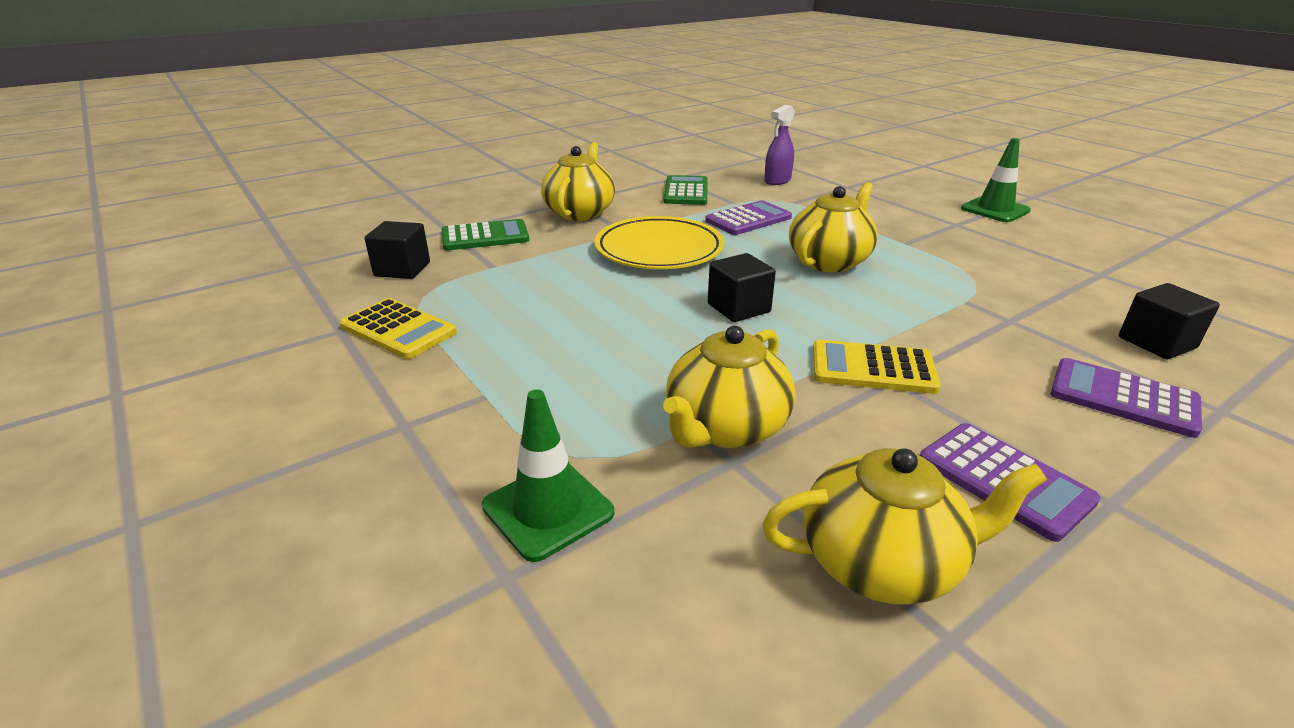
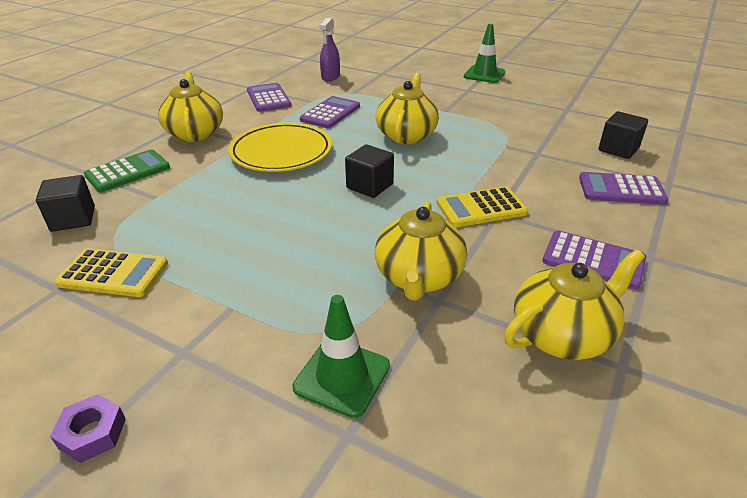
camera: 25 degrees left, 5 degrees up
green calculator [663,175,708,205] -> purple calculator [247,83,291,112]
none -> purple nut [50,394,126,463]

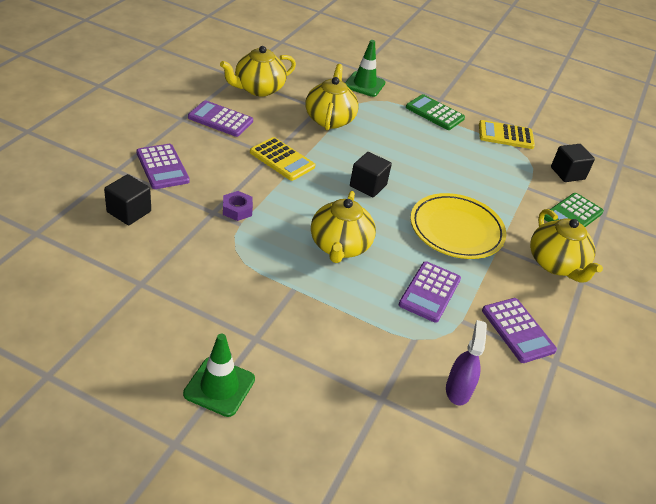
camera: 170 degrees right, 5 degrees up
purple nut [50,394,126,463] -> purple nut moved to [223,191,253,221]
yellow calculator [437,187,528,227] -> yellow calculator turned 60 degrees clockwise [250,137,316,181]
purple calculator [579,172,669,205] -> purple calculator turned 60 degrees clockwise [136,144,190,189]
none -> green calculator [406,94,465,130]

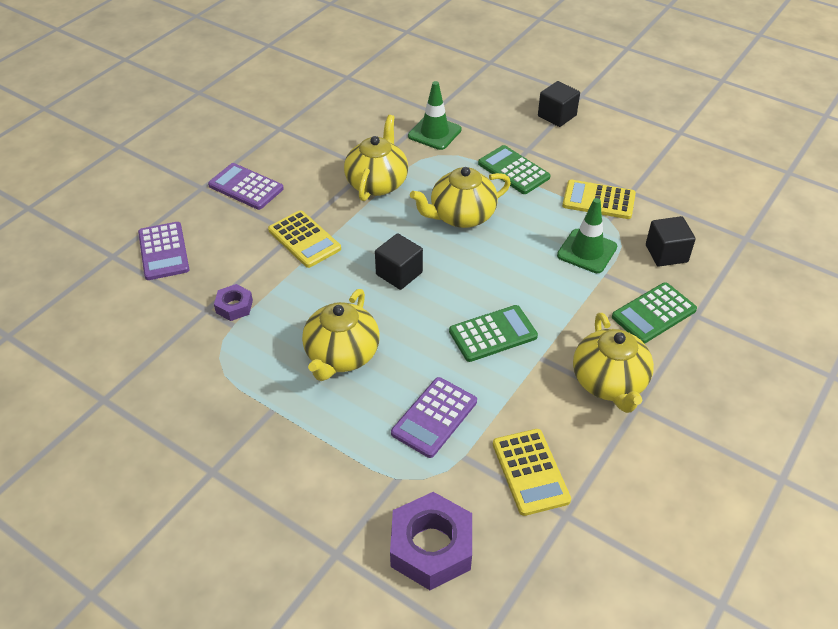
camera: 15 degrees right, 5 degrees up
black cube [104,174,151,225] -> black cube moved to [538,81,580,127]
green traffic cone [183,334,255,417] -> green traffic cone moved to [557,198,617,273]
yellow teapot [220,46,296,96] -> yellow teapot moved to [410,167,511,228]
yellow plate [410,193,506,259] -> green calculator [449,305,538,362]
purple spray bottle [446,320,487,406] -> purple nut [390,492,472,590]
purple calculator [482,298,557,363] -> yellow calculator [493,429,571,516]

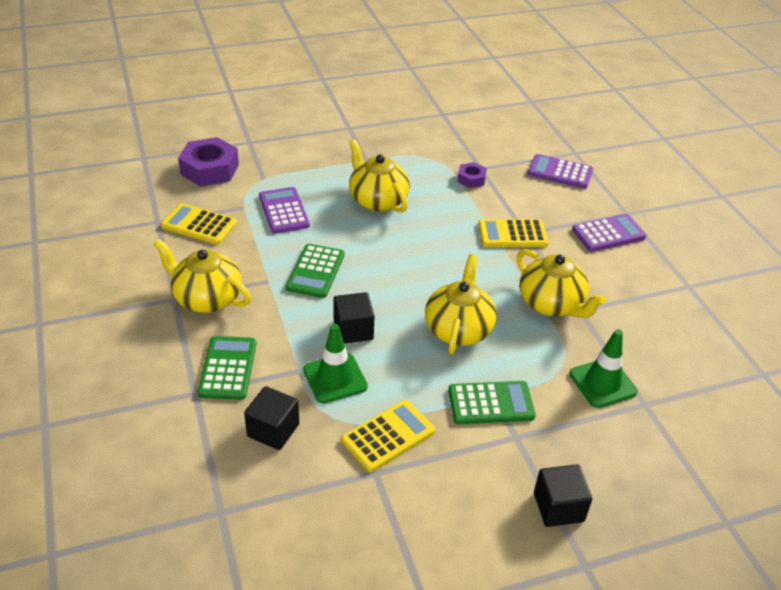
camera: 125 degrees right, 5 degrees down
black cube [375,233,423,290] -> black cube moved to [333,292,375,343]

